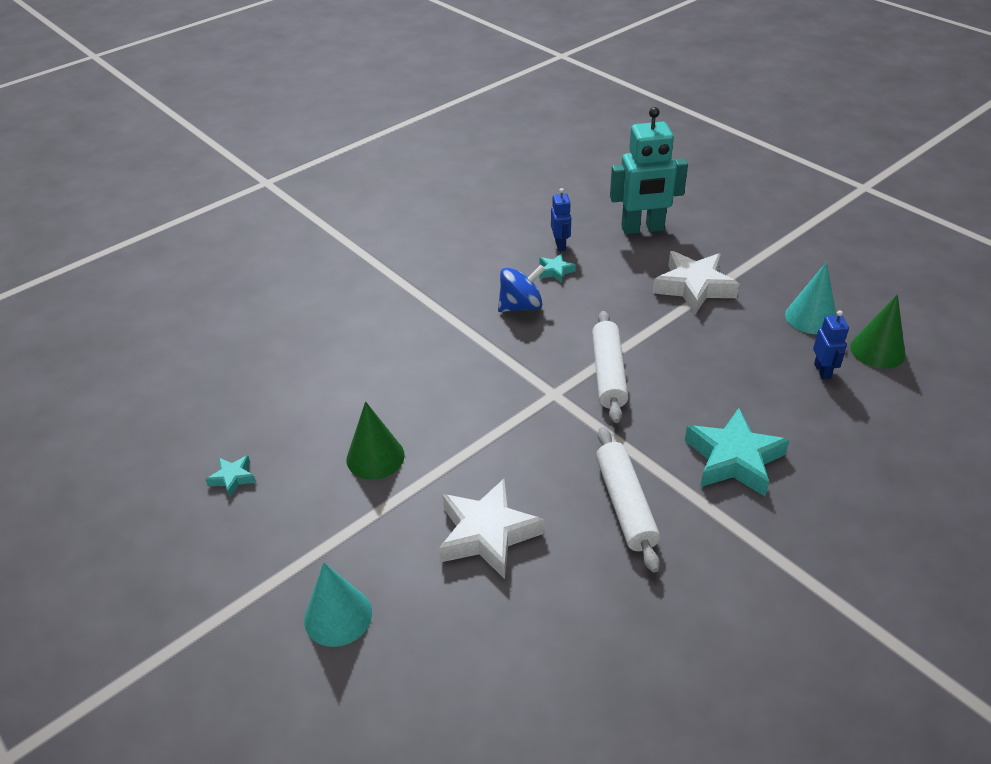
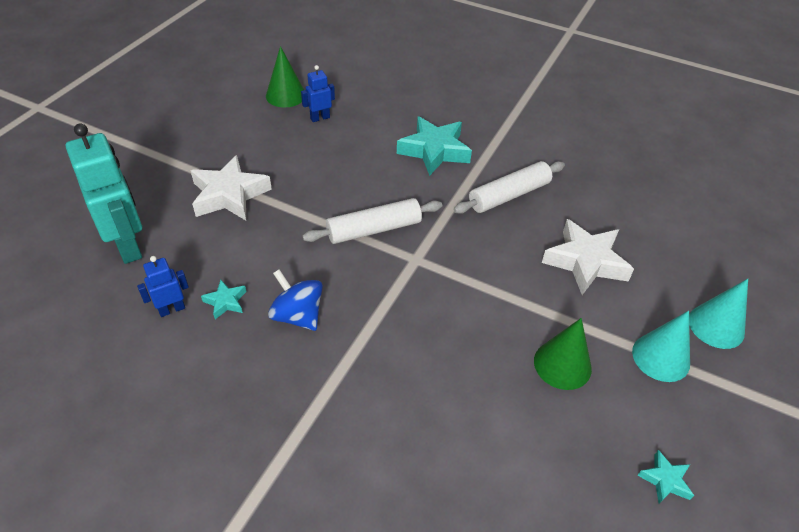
camera: 115 degrees left, 5 degrees up
turquoise cone [785,262,836,334] -> turquoise cone moved to [632,311,690,382]

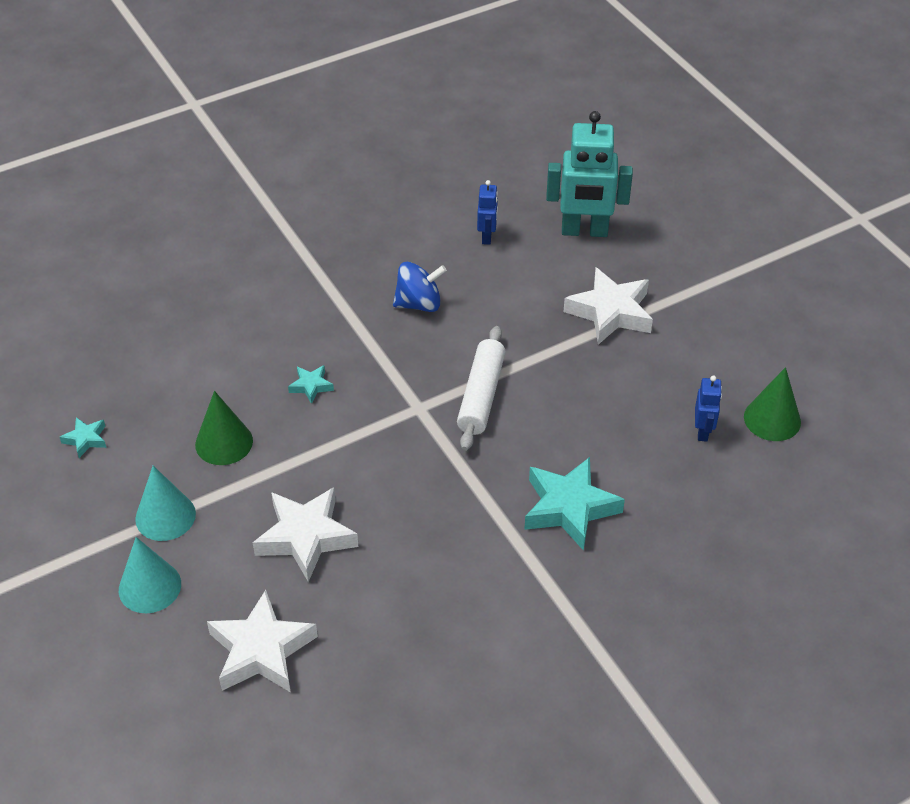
camera: 125 degrees right, 0 degrees up
turquoise star [201,280,247,319] -> turquoise star moved to [288,365,334,404]
white rolling pin [453,161,565,214] -> none
none -> white star [207,590,318,692]

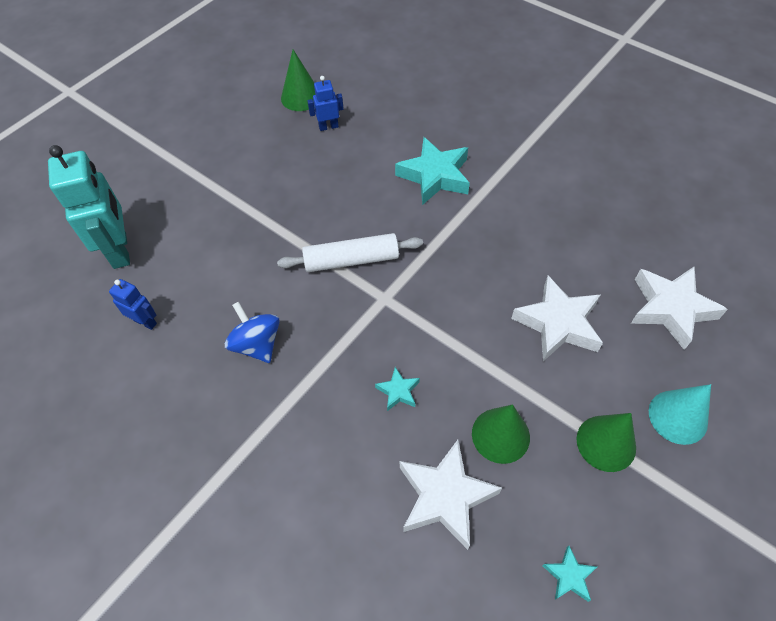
camera: 110 degrees left, 10 degrees up
turquoise cone [135,466,196,541] -> green cone [577,413,636,472]
blue robot [477,180,498,245] -> blue robot turned 45 degrees clockwise [109,279,157,330]
white star [564,268,653,345] -> white star moved to [400,440,502,550]

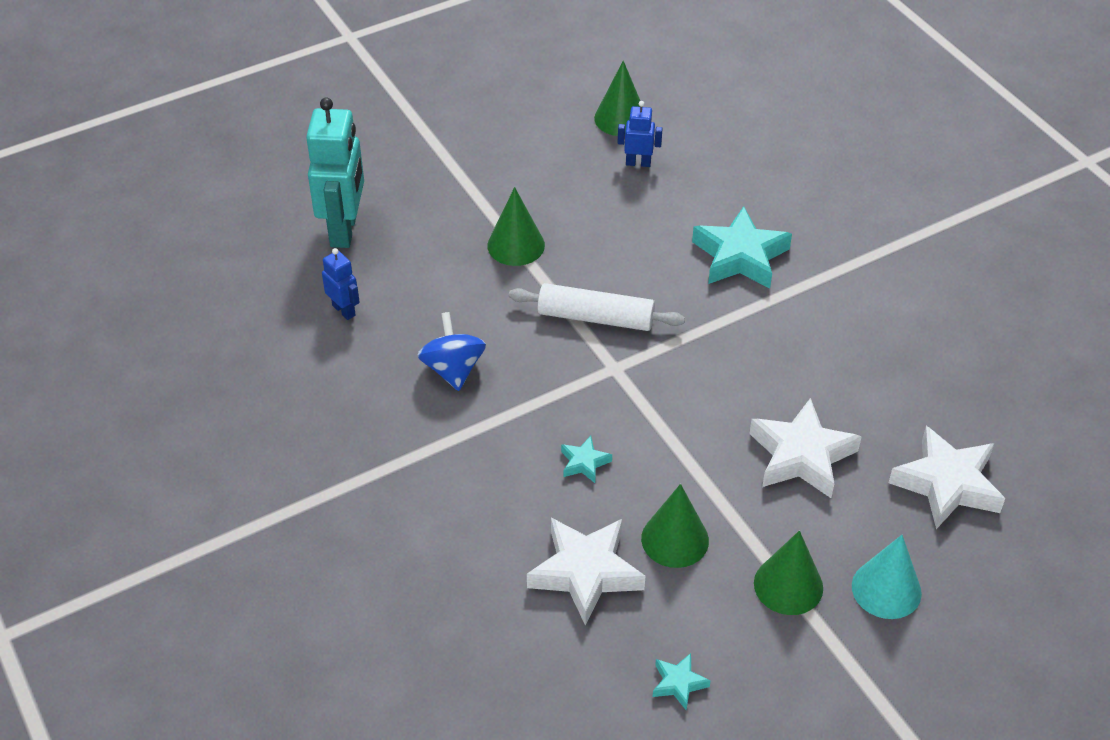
camera: 20 degrees right, 10 degrees down
none -> green cone [487,187,545,266]

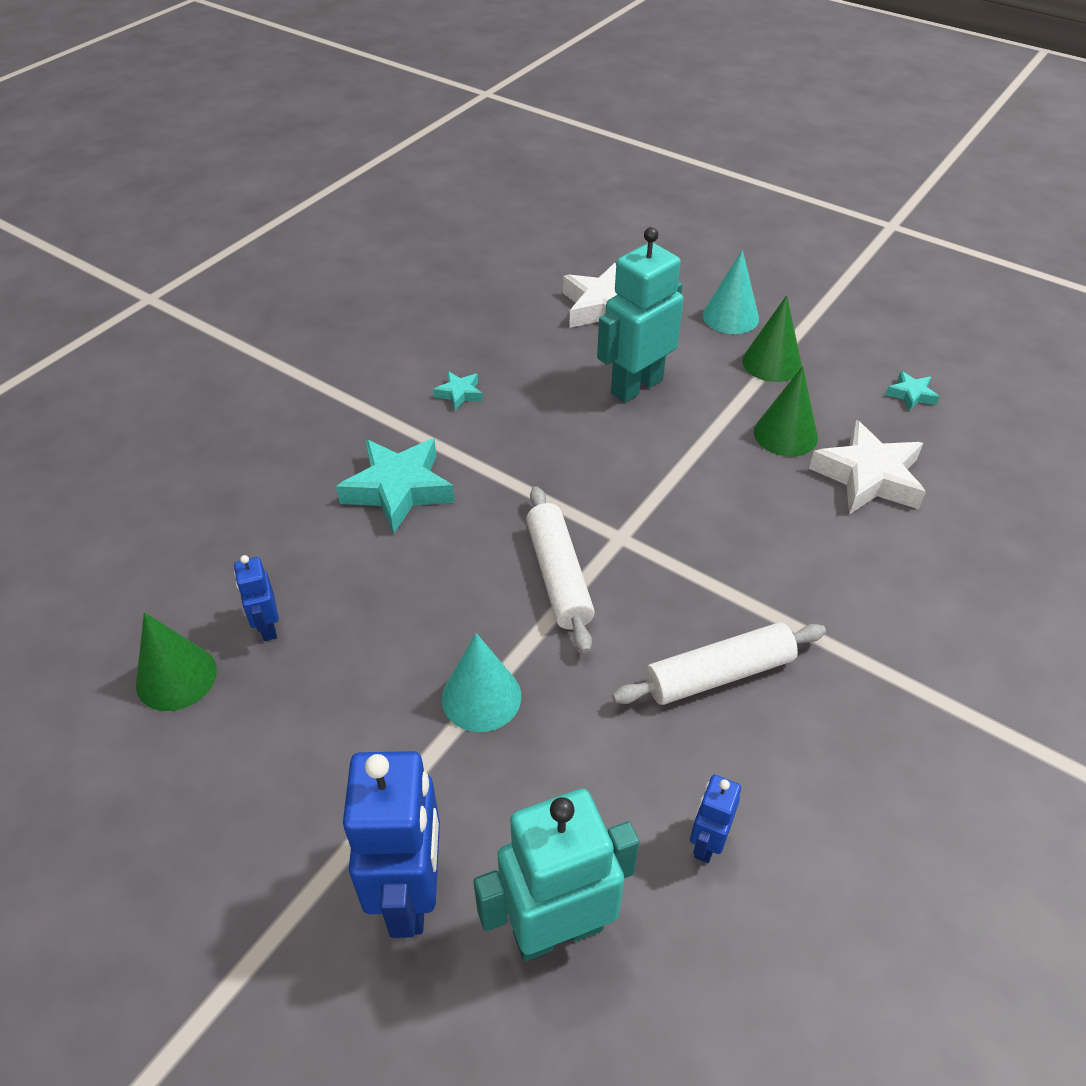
camera: 115 degrees left, 0 degrees up
blue spinning top [417,312,486,391] -> white rolling pin [612,622,826,705]
green cone [487,187,545,266] -> turquoise cone [442,633,521,732]
turquoise star [561,436,612,483] -> turquoise star moved to [433,371,483,411]
white star [749,398,862,498] -> turquoise robot [597,227,684,403]
none -> blue robot [343,751,440,938]

